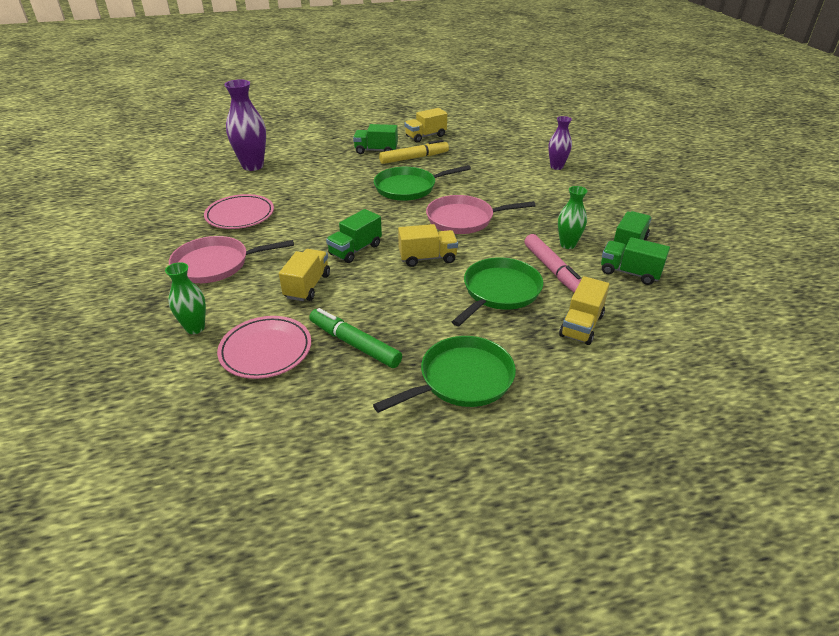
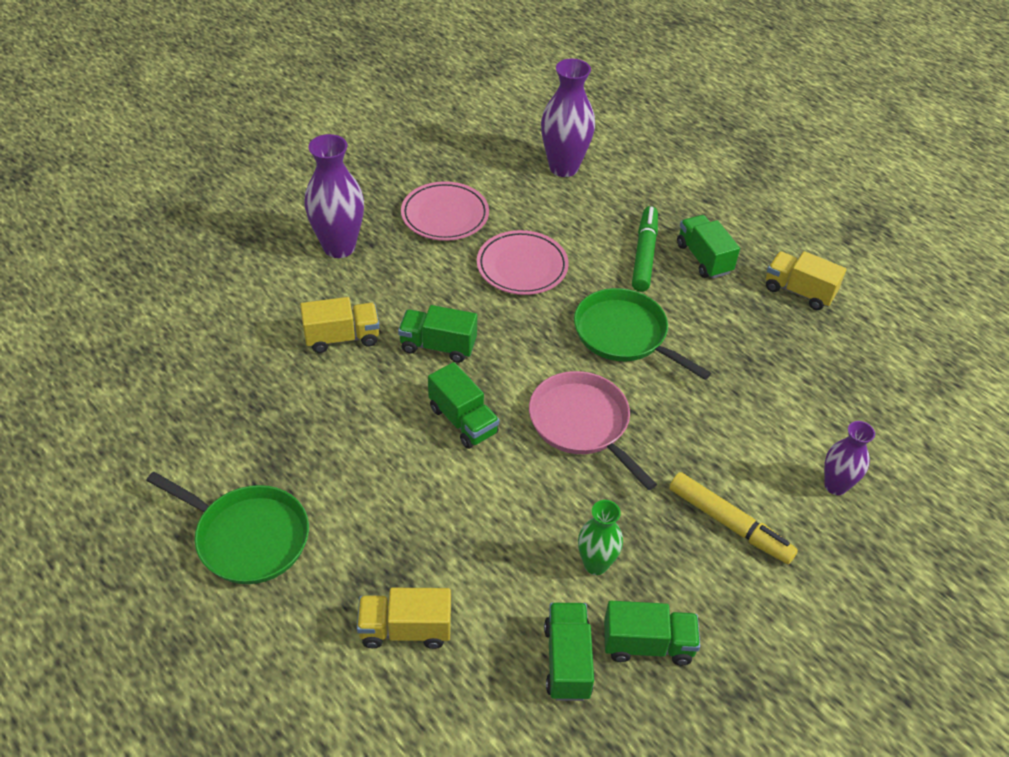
camera: 60 degrees right, 10 degrees up
green vase [165,262,206,334] -> none
pink pan [169,236,294,283] -> purple vase [304,134,364,258]
pink plate [217,316,311,379] -> pink plate moved to [477,230,569,295]
green marker [309,308,402,368] -> green marker moved to [632,206,658,292]
yellow marker [379,140,449,164] -> yellow marker moved to [669,472,798,564]
yellow truck [398,224,458,267] -> green truck [428,362,499,449]
green pan [452,257,543,326] -> none
pink marker [524,234,581,293] -> none

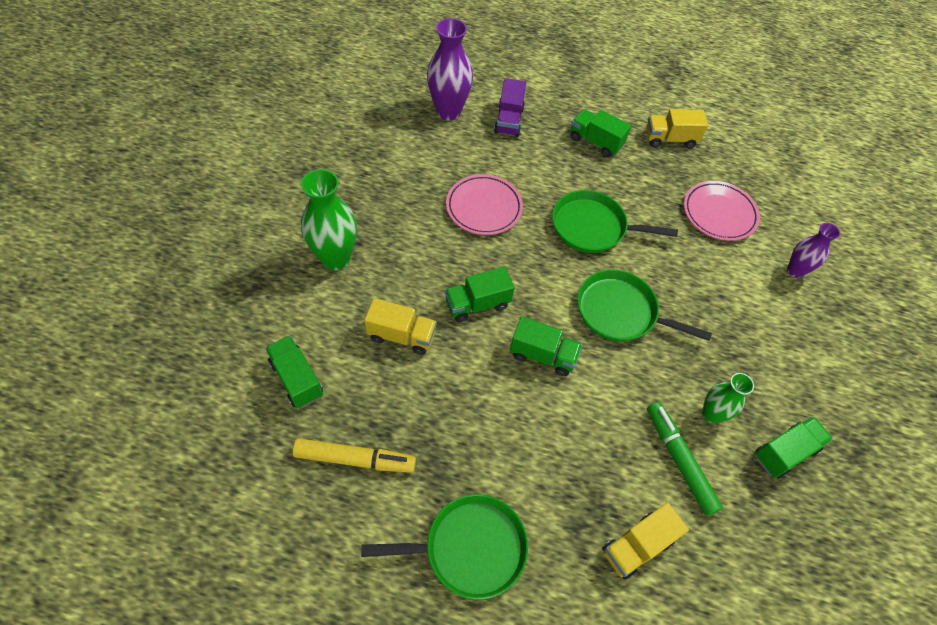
camera: 35 degrees left, 10 degrees up
yellow truck [300,297,379,353] -> yellow truck turned 60 degrees clockwise [364,298,437,355]
purple vase [304,134,364,258] -> green vase [301,169,357,270]
pink plate [401,181,489,241] -> pink plate moved to [684,181,760,241]
pink pan [529,371,657,490] -> green pan [577,270,712,341]
green truck [544,603,594,701] -> green truck moved to [265,336,323,408]
green marker [632,206,658,292] -> green marker moved to [647,402,723,516]
yellow marker [669,472,798,564] -> yellow marker moved to [293,438,416,473]
none -> purple truck [494,78,526,137]

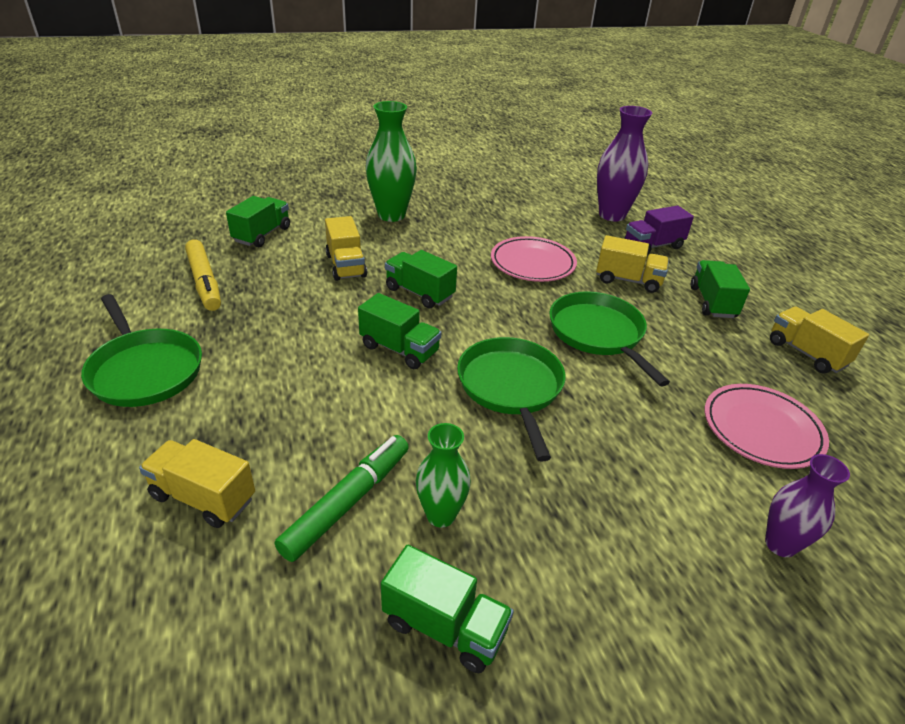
camera: 60 degrees right, 20 degrees down
green truck [510,316,582,376] -> green truck turned 45 degrees counterclockwise [358,293,441,369]
none -> yellow truck [596,235,669,293]

